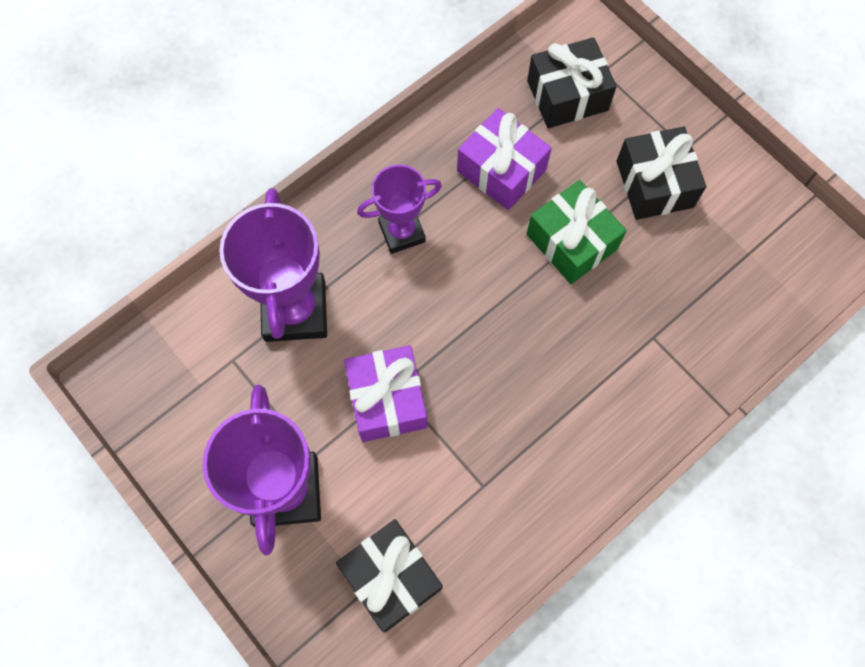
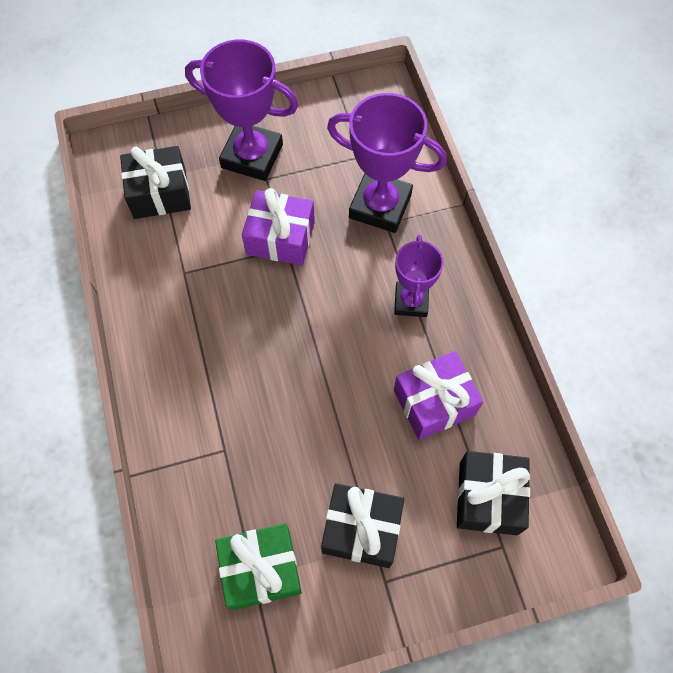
camera: 115 degrees right, 5 degrees down
green gift [527,180,627,284] -> green gift moved to [215,523,302,610]

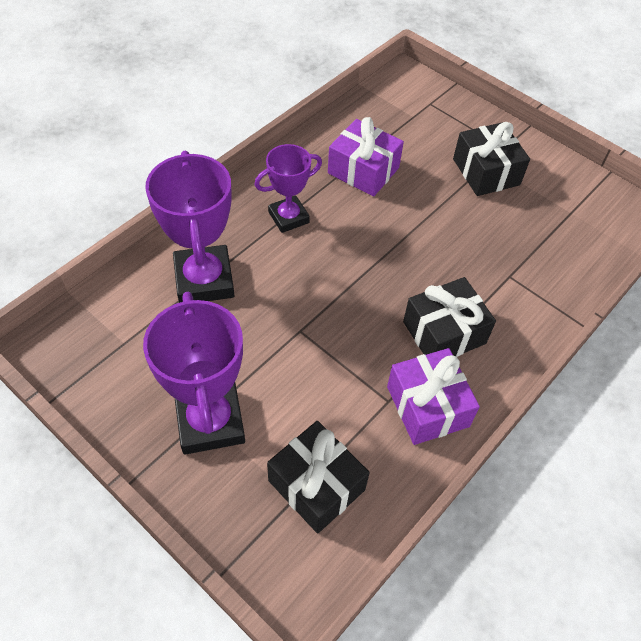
camera: 125 degrees left, 10 degrees down
green gift [215,523,302,610] -> none
purple gift [242,188,315,265] -> purple gift moved to [387,348,480,445]
black gift [457,451,530,535] -> black gift moved to [403,277,496,357]

